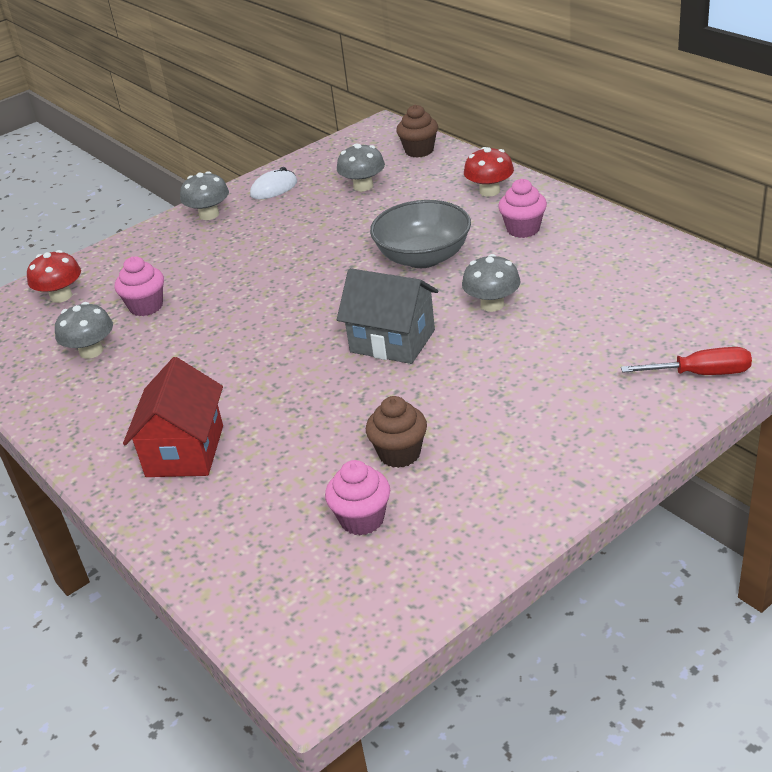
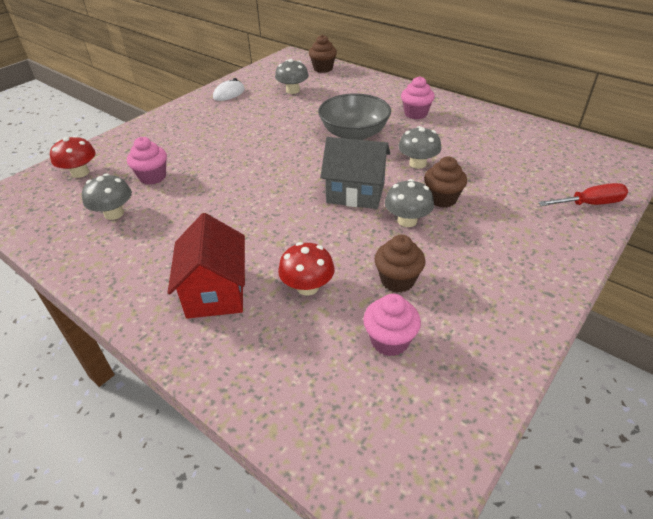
camera: 15 degrees left, 5 degrees up
grey mushroom [180,171,229,220] -> grey mushroom moved to [385,179,434,227]
red mushroom [464,147,514,197] -> red mushroom moved to [278,242,335,296]
none -> brown cupcake [424,157,467,208]

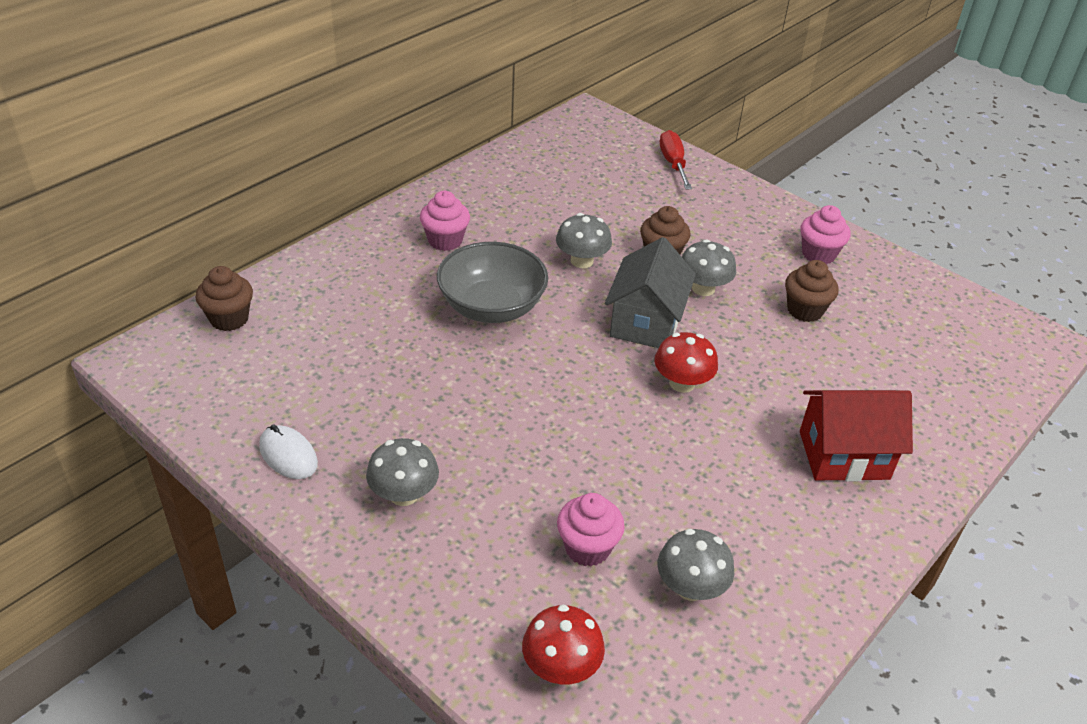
camera: 90 degrees left, 0 degrees up
grey mushroom [275,59,309,94] -> grey mushroom moved to [366,438,439,506]
red mushroom [278,242,335,296] -> red mushroom moved to [654,332,718,393]
pink cupcake [363,293,421,356] -> pink cupcake moved to [800,205,850,264]

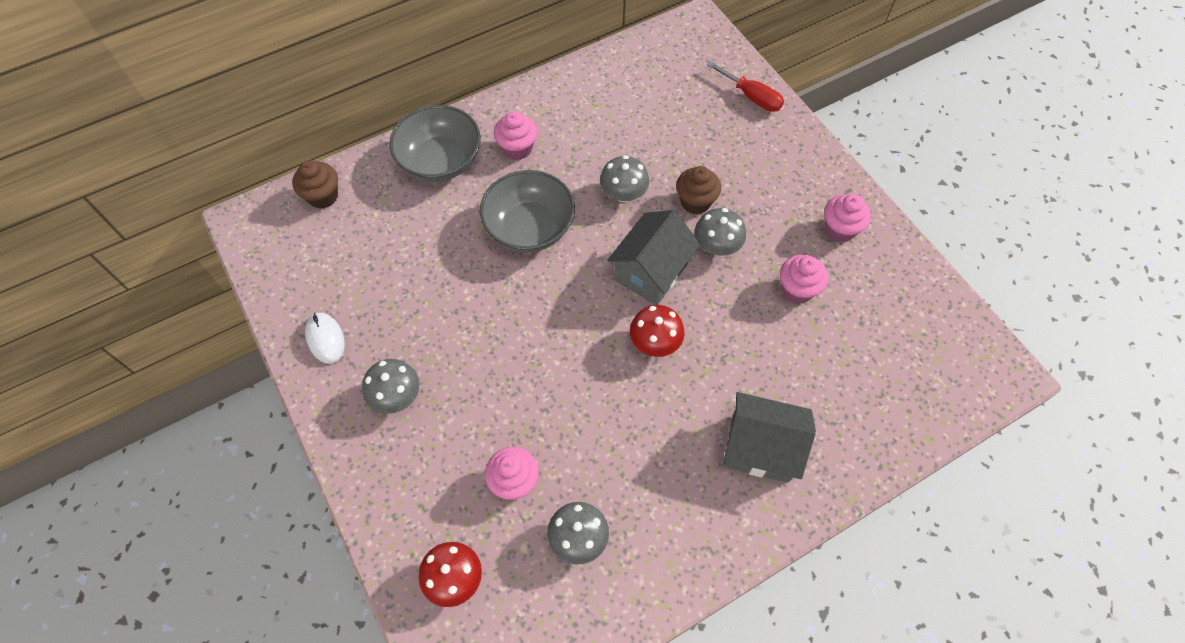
camera: 20 degrees right, 20 degrees up
red screwdriver [660,130,692,189] -> red screwdriver turned 120 degrees clockwise [706,61,784,112]
brown cupcake [785,260,839,322] -> pink cupcake [780,255,828,303]
red house [800,390,913,481] -> grey house [723,392,816,483]
none -> grey bowl [389,105,481,182]

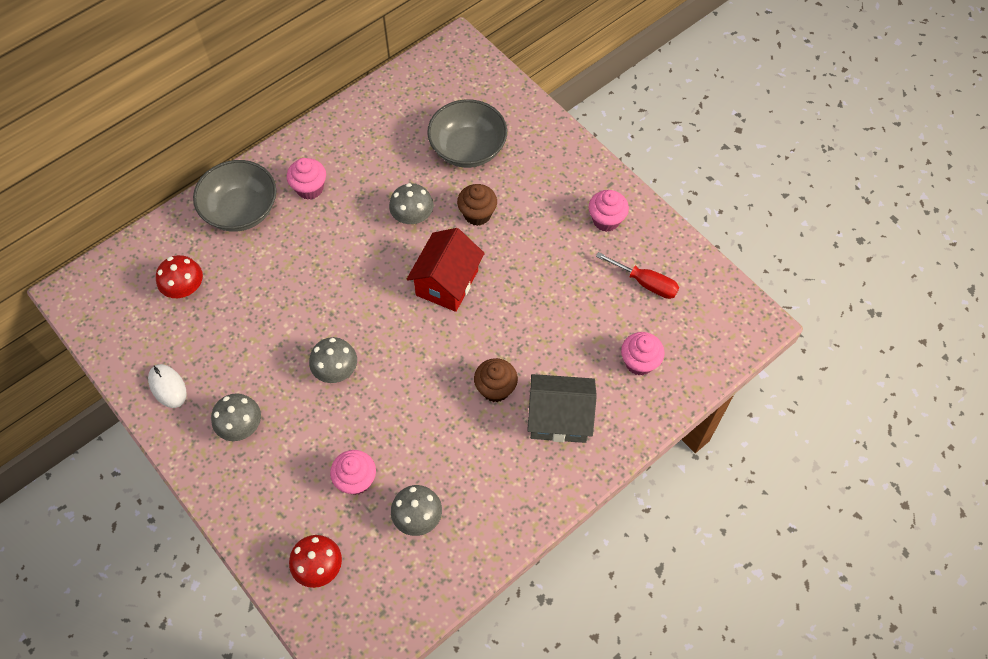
camera: 10 degrees left, 0 degrees up
brown cupcake [292,160,338,209] -> brown cupcake moved to [474,358,518,402]
grey bowl [480,170,575,252] -> grey bowl moved to [427,99,507,168]
grey house [608,210,700,305] -> red house [407,228,485,312]
red mushroom [630,305,685,357] -> red mushroom moved to [156,255,203,298]
grey mushroom [695,208,746,256] -> grey mushroom moved to [309,337,357,383]
red screwdriver [706,61,784,112] -> red screwdriver moved to [596,252,679,299]
pink cupcake [780,255,828,303] -> pink cupcake moved to [621,332,664,376]

